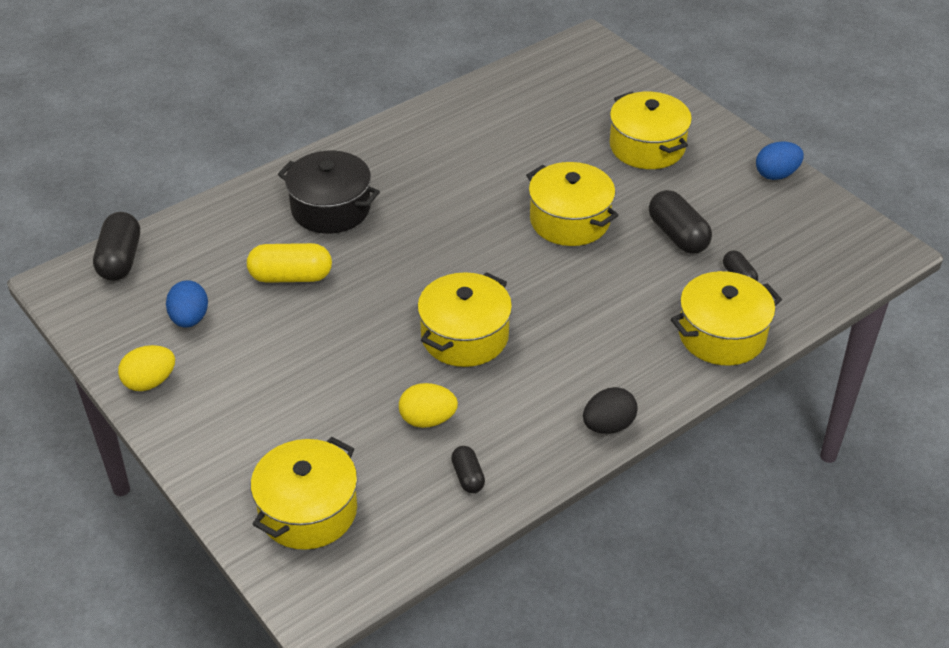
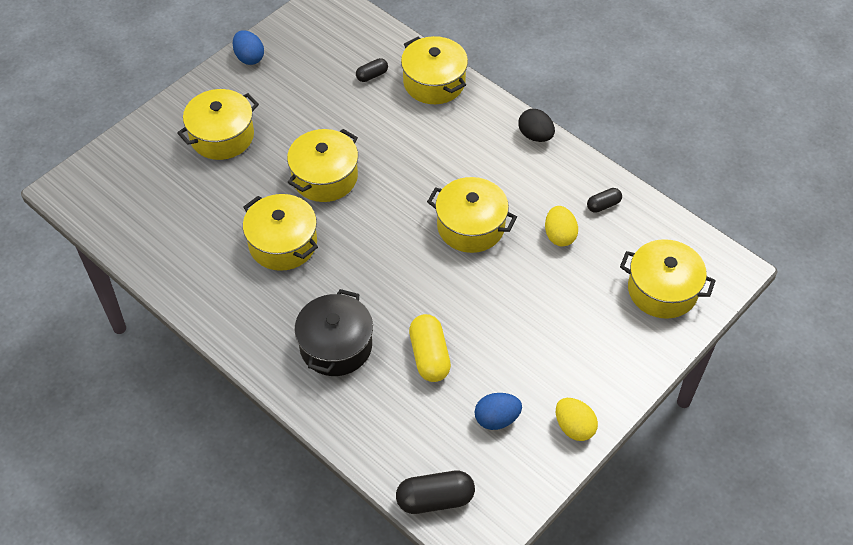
camera: 100 degrees left, 10 degrees up
black capsule [649,190,712,254] -> none
none -> yellow pot [243,194,318,271]

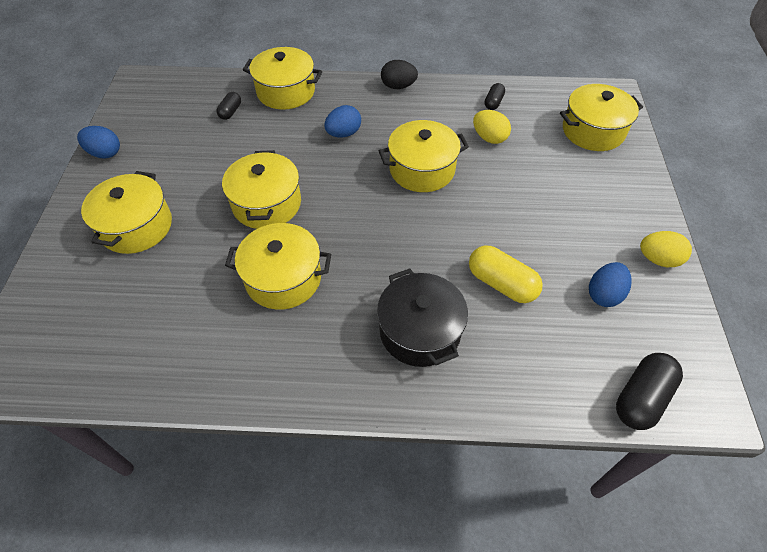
camera: 40 degrees left, 0 degrees up
none -> blue egg [324,105,361,138]

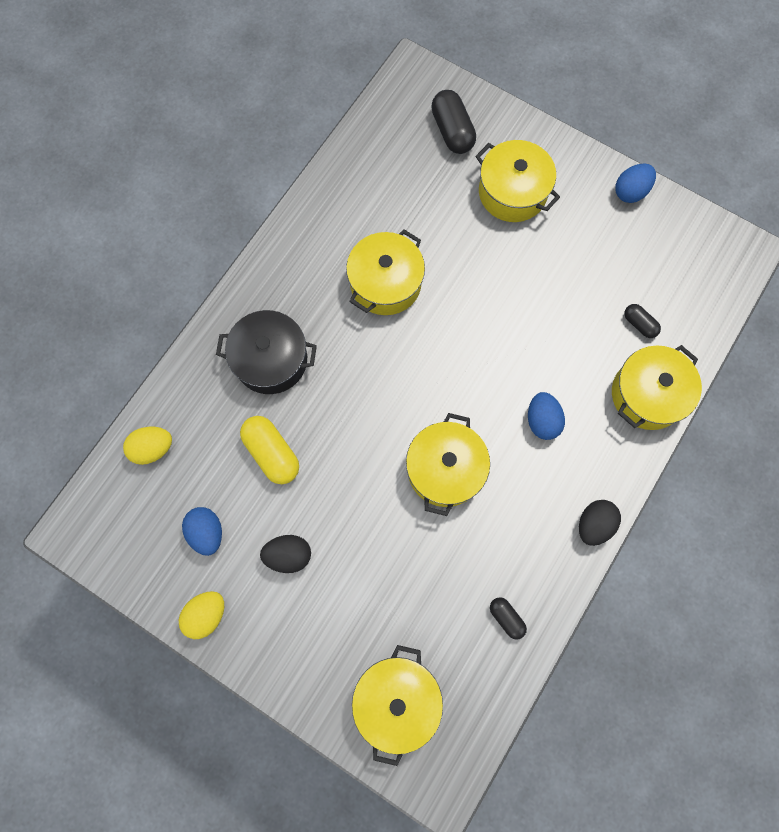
camera: 120 degrees right, 20 degrees up
yellow pot [222,150,301,229] -> none
yellow capsule [469,246,543,303] -> yellow capsule turned 75 degrees clockwise [240,416,299,484]
yellow egg [473,110,511,144] -> yellow egg moved to [123,427,172,465]
black capsule [616,353,683,430] -> black capsule moved to [431,90,476,154]
none -> black egg [260,535,311,573]

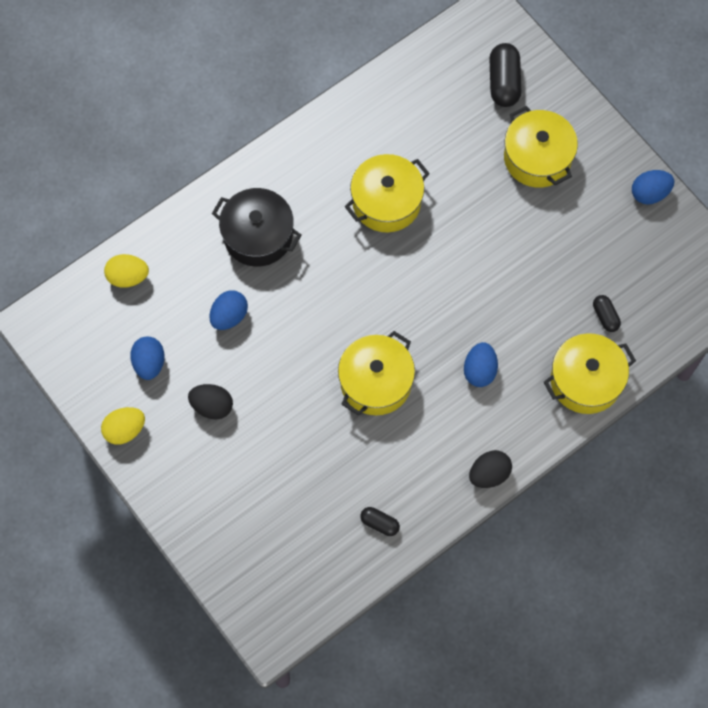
camera: 20 degrees right, 5 degrees down
yellow capsule [240,416,299,484] -> blue egg [210,290,248,330]
yellow pot [352,645,443,766] -> none
black capsule [490,597,527,640] -> black capsule turned 45 degrees counterclockwise [360,507,400,536]

